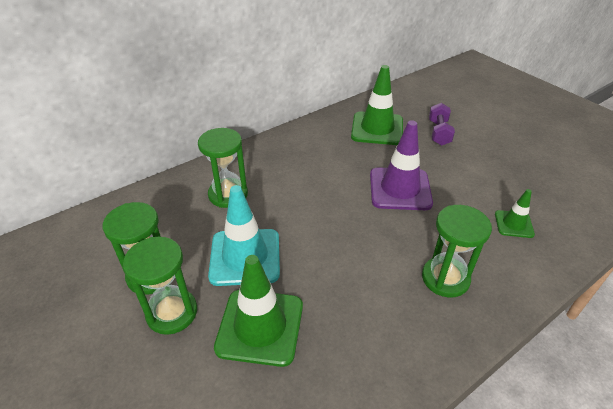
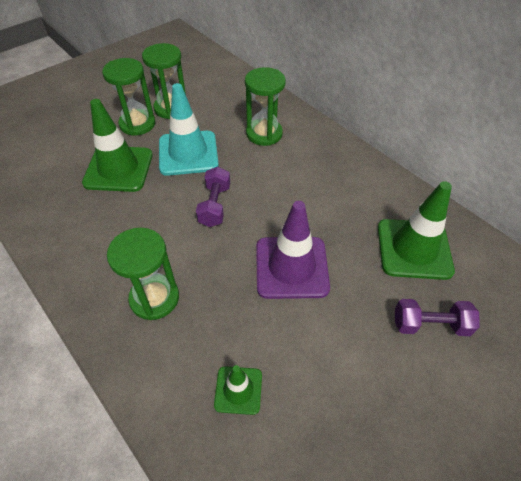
camera: 85 degrees right, 10 degrees up
none -> purple dumbbell [196,167,230,227]

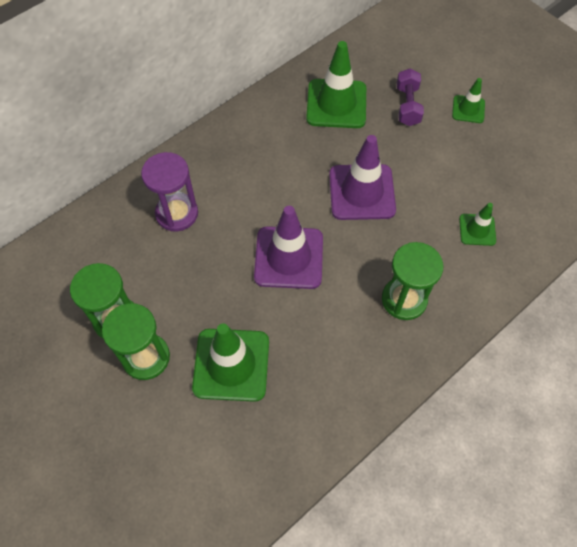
camera: 90 degrees left, 10 degrees up
turquoise traffic cone [159,83,219,176] -> none
purple dumbbell [196,167,230,227] -> purple traffic cone [254,206,323,289]
green hourglass [245,67,286,146] -> purple hourglass [141,152,198,232]
none -> green traffic cone [452,78,485,123]

